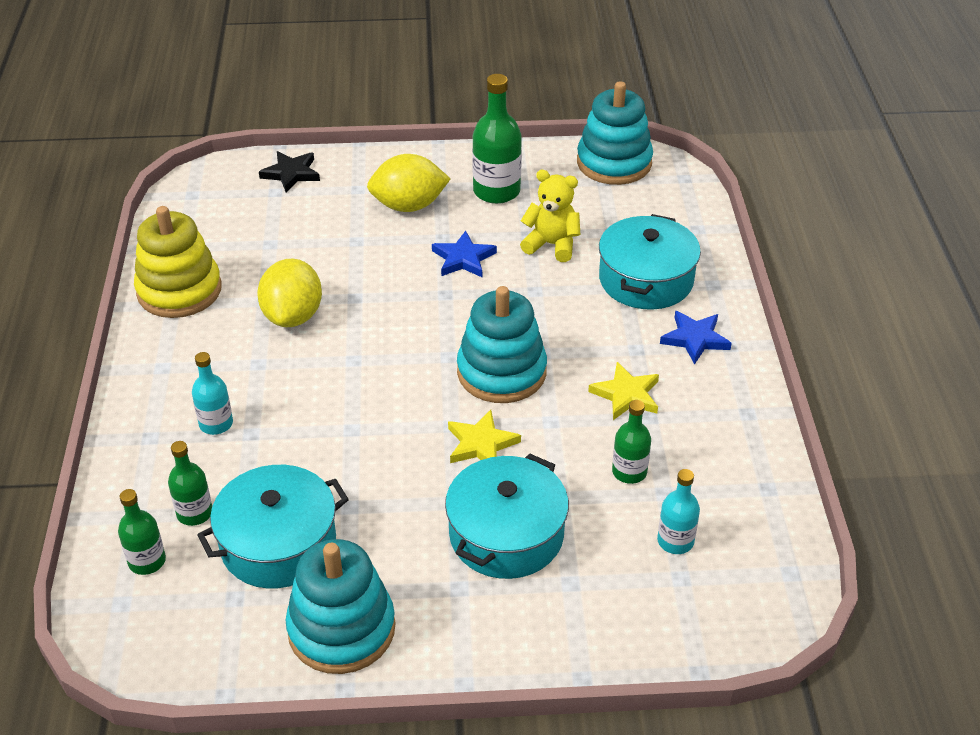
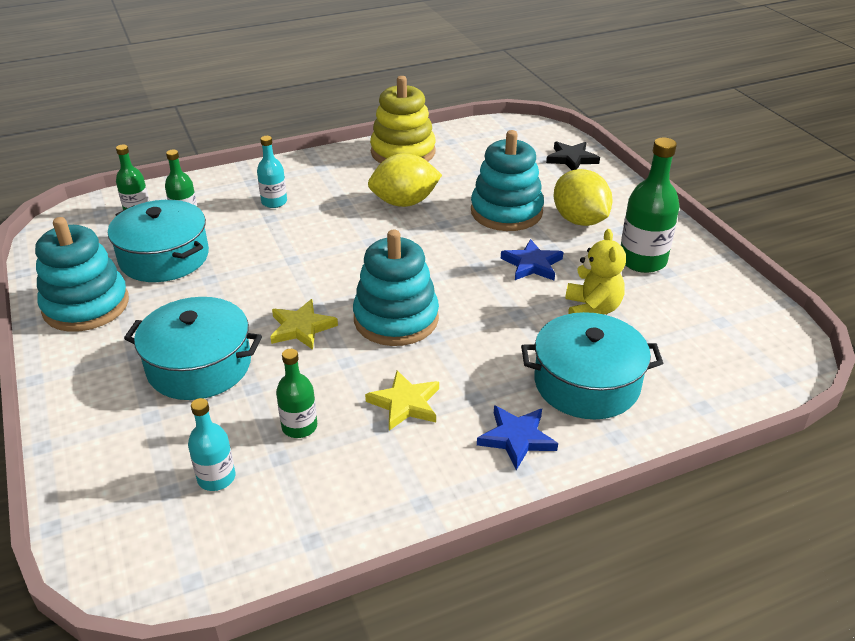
camera: 70 degrees right, 5 degrees down
turquoise stacking toy [577,81,653,185] -> turquoise stacking toy moved to [471,130,544,231]

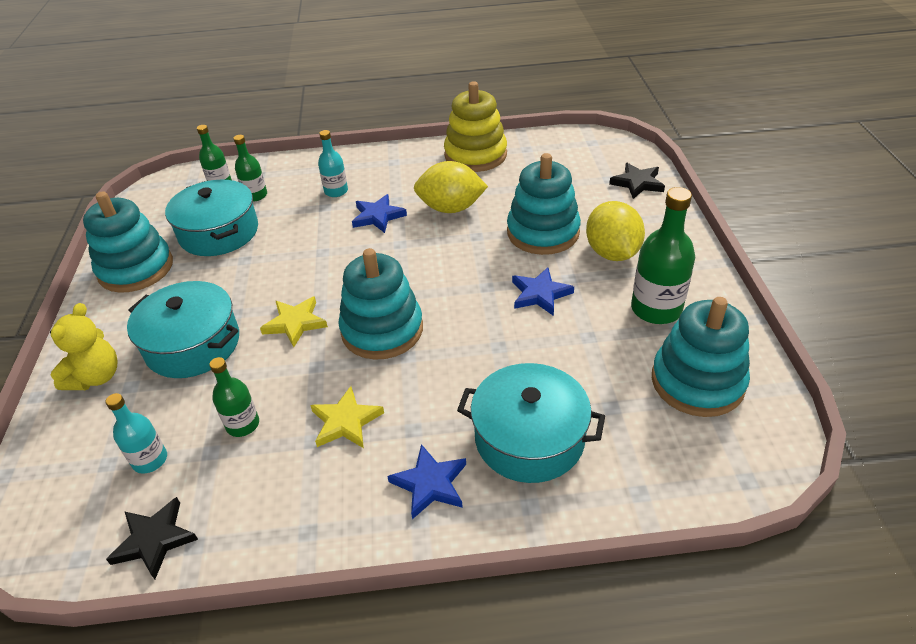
camera: 20 degrees right, 5 degrees up
yellow teddy bear [565,229,626,314] -> yellow teddy bear moved to [50,303,118,390]
none -> black star [106,497,198,579]
none -> blue star [352,194,407,233]
none -> turquoise stacking toy [652,297,750,417]

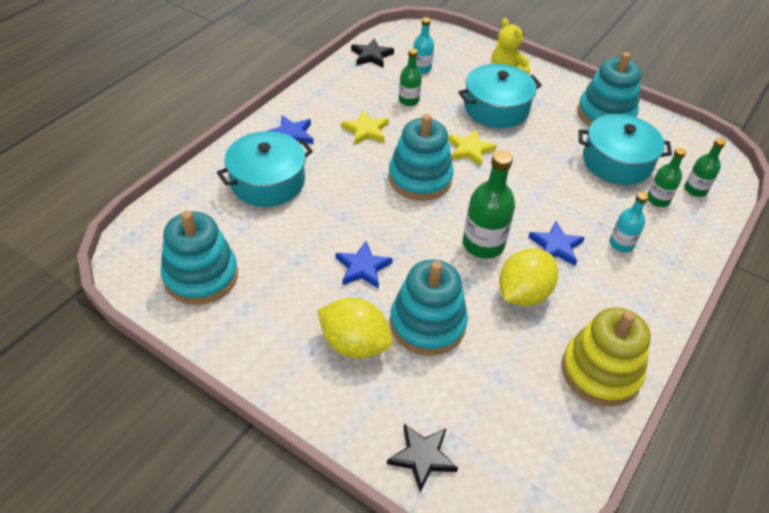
camera: 125 degrees right, 5 degrees up
green bottle [631,187,695,324] -> green bottle moved to [463,150,515,259]

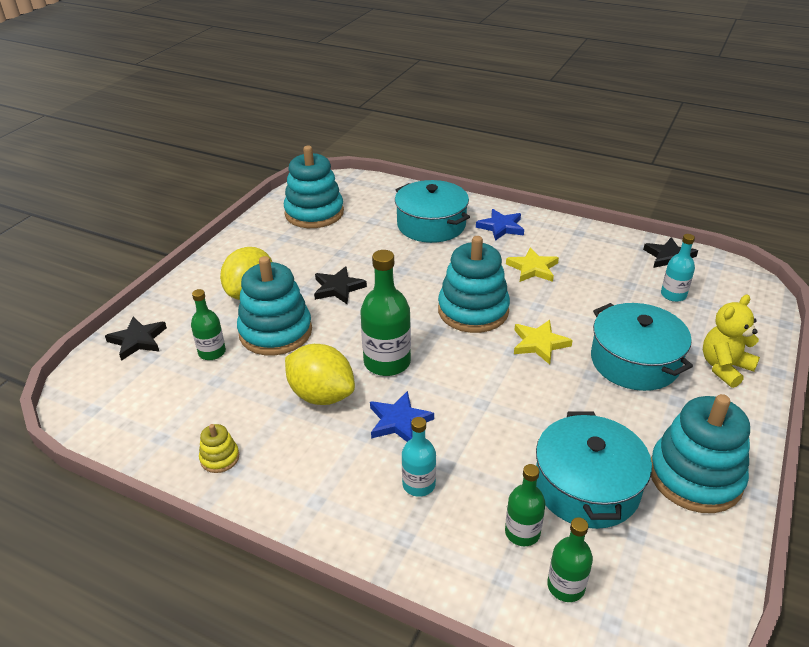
camera: 85 degrees right, 10 degrees down
blue star [336,241,393,289] -> black star [314,266,367,304]
green bottle [399,48,422,106] -> green bottle moved to [191,289,226,360]
yellow stacking toy [561,307,651,406] -> yellow stacking toy [199,424,239,473], size x0.44

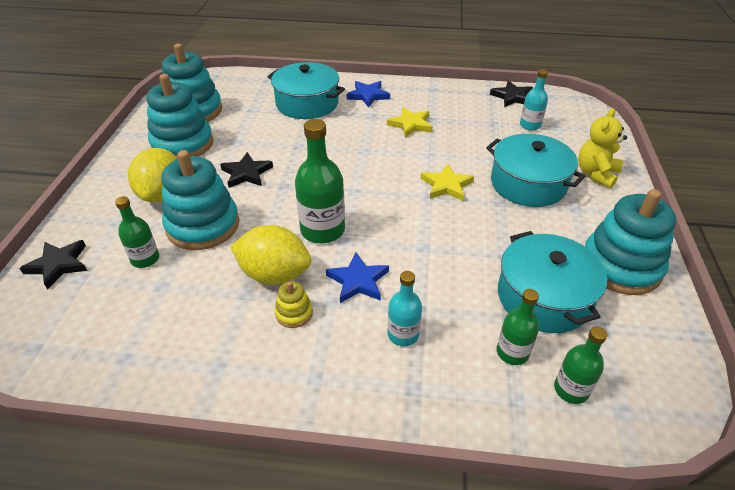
camera: 20 degrees left, 5 degrees up
yellow stacking toy [199,424,239,473] -> yellow stacking toy moved to [275,281,313,328]
turquoise stacking toy [438,236,510,333] -> turquoise stacking toy moved to [147,74,213,158]

